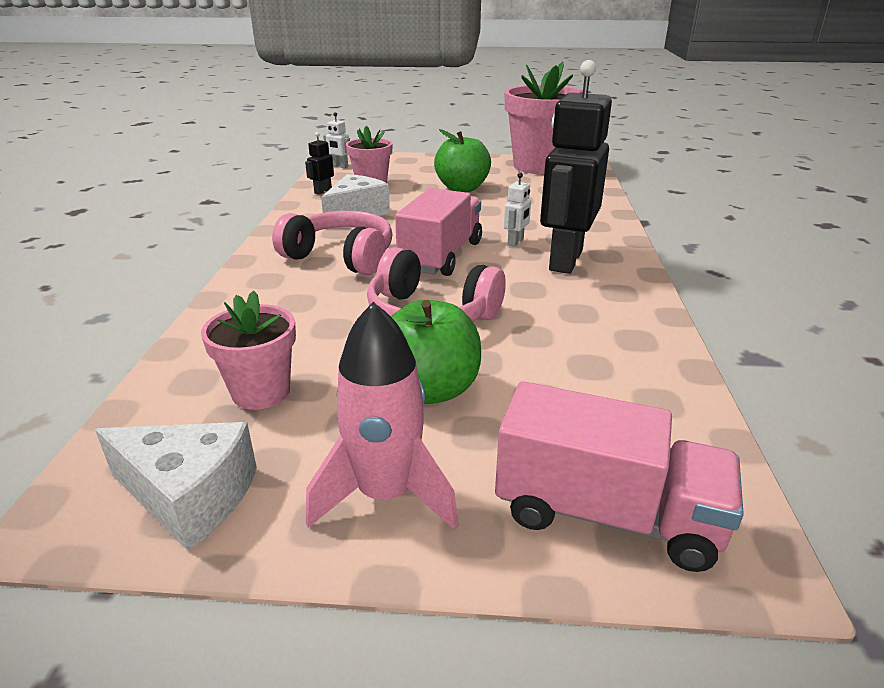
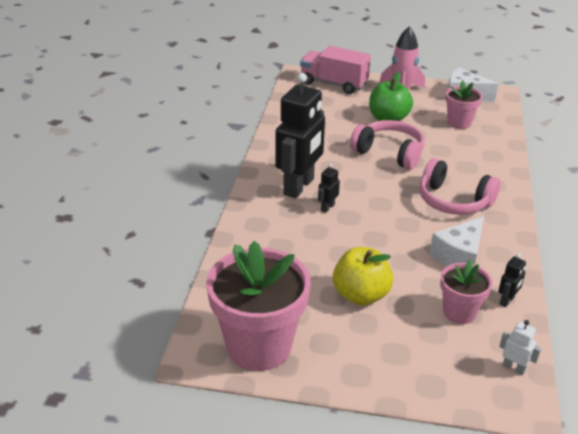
camera: 175 degrees left, 5 degrees up
pink truck [395,188,482,276] -> none
green apple [434,129,491,192] -> yellow apple [333,247,393,305]
white robot [504,172,531,247] -> black robot [318,164,340,213]

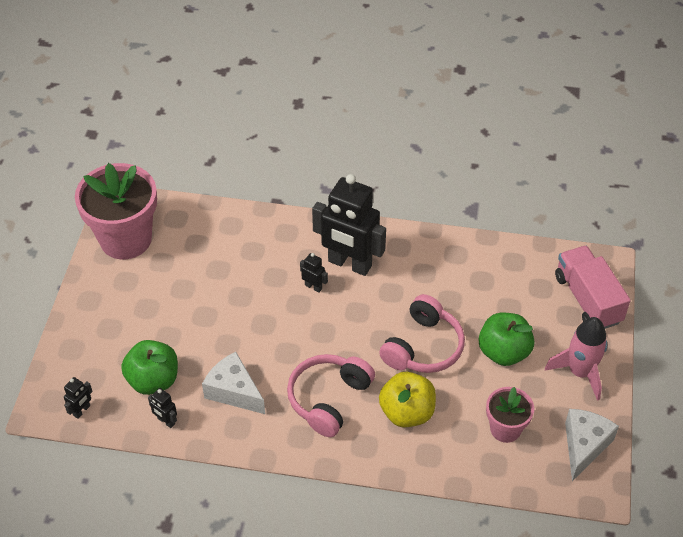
camera: 90 degrees right, 15 degrees up
pink truck [300,46,371,94] -> pink truck turned 45 degrees counterclockwise [555,246,631,329]
yellow apple [333,247,393,305] -> yellow apple moved to [379,372,436,428]
pink flower pot [440,260,492,324] -> green apple [121,340,178,395]
white robot [499,320,541,375] -> black robot [64,377,93,419]

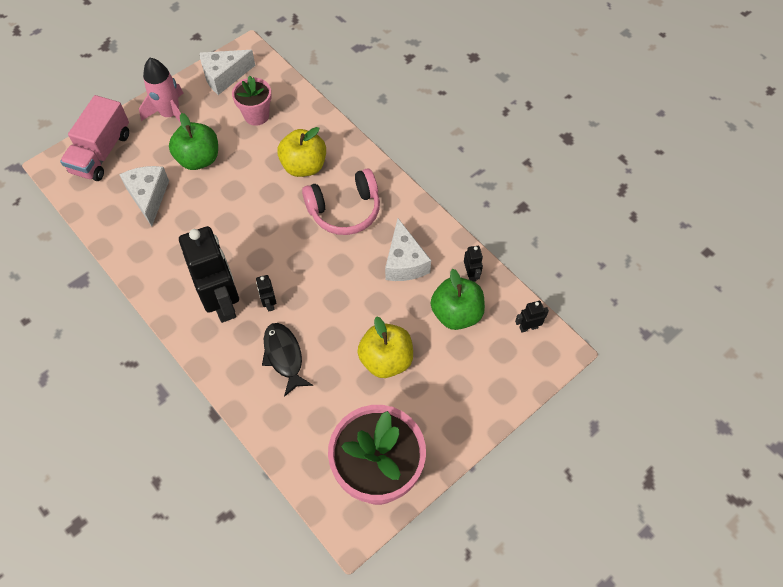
camera: 140 degrees left, 10 degrees up
pink headphones [379,294,465,373] -> none
none -> white cheese [119,166,169,226]
none -> black fish [262,323,313,397]
none -> yellow apple [357,316,413,378]

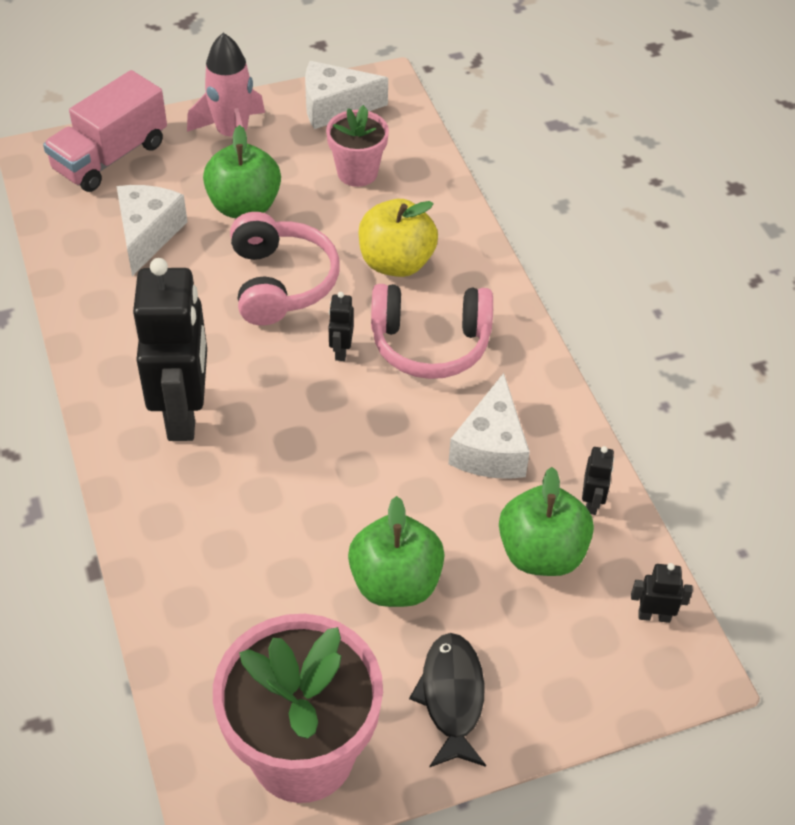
camera: 20 degrees right, 10 degrees down
black robot [256,275,276,311] -> black robot moved to [329,292,354,361]
black fish [262,323,313,397] -> black fish moved to [409,633,486,768]
yellow apple [357,316,413,378] -> green apple [348,496,445,607]
none -> pink headphones [230,212,340,326]

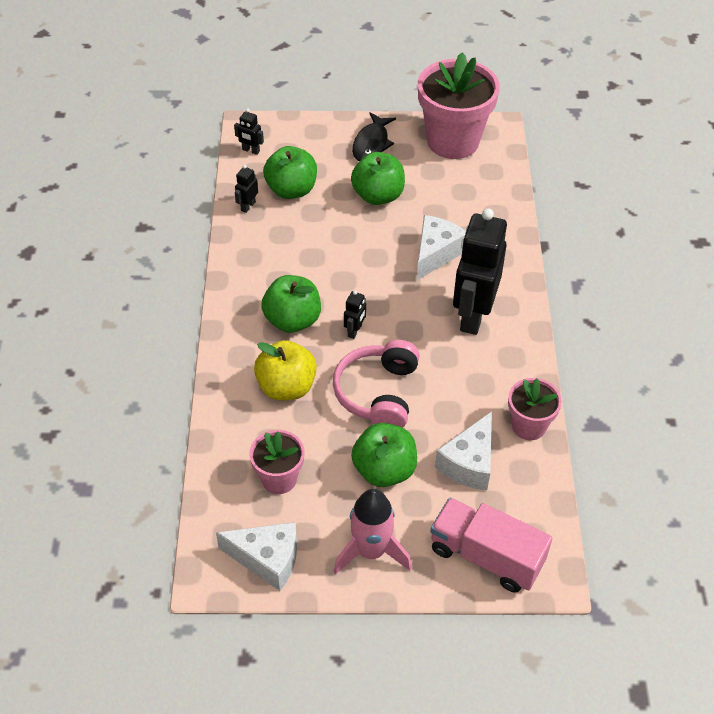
camera: 160 degrees left, 0 degrees up
pink truck [43,70,167,192] -> pink truck turned 120 degrees counterclockwise [430,498,552,593]
pink headphones [371,284,493,379] -> green apple [261,275,321,333]
white cheese [448,373,530,479] -> white cheese moved to [417,215,466,280]
none -> pink flower pot [508,378,562,440]

